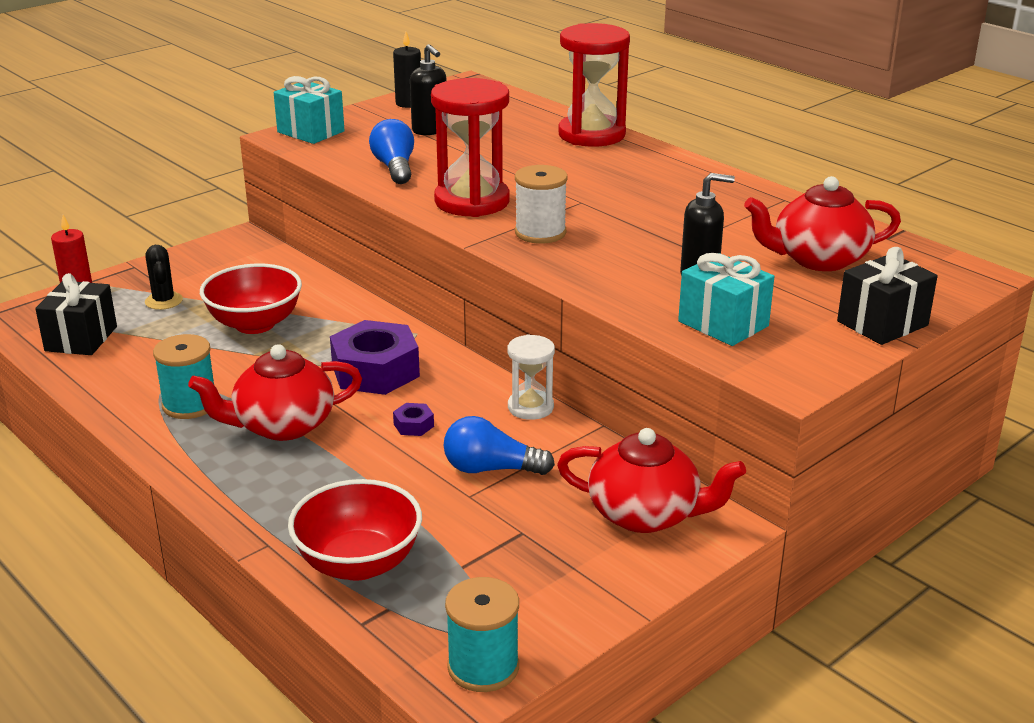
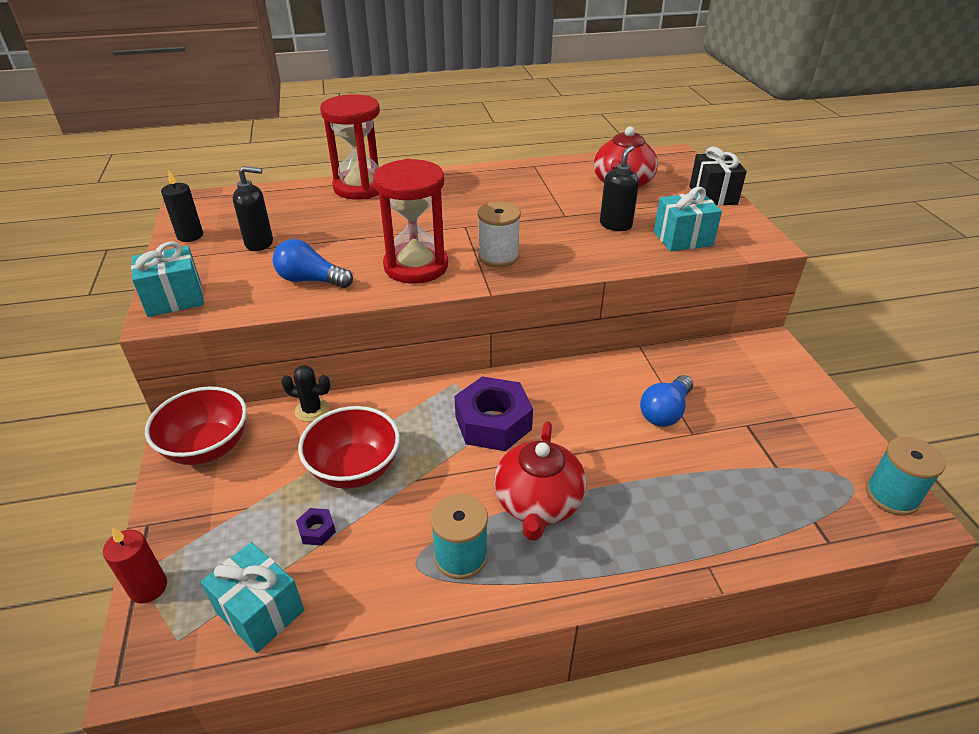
camera: 60 degrees left, 10 degrees up
black gift [35,273,117,355] -> turquoise gift [201,542,304,653]
black cactus [145,245,183,310] -> black cactus moved to [281,365,330,422]
red bowl [288,479,422,581] -> red bowl moved to [145,387,247,465]
purple nut [393,403,434,436] -> purple nut moved to [296,508,336,546]
white hourglass [508,334,555,420] -> none
red teapot [557,428,746,533] -> none

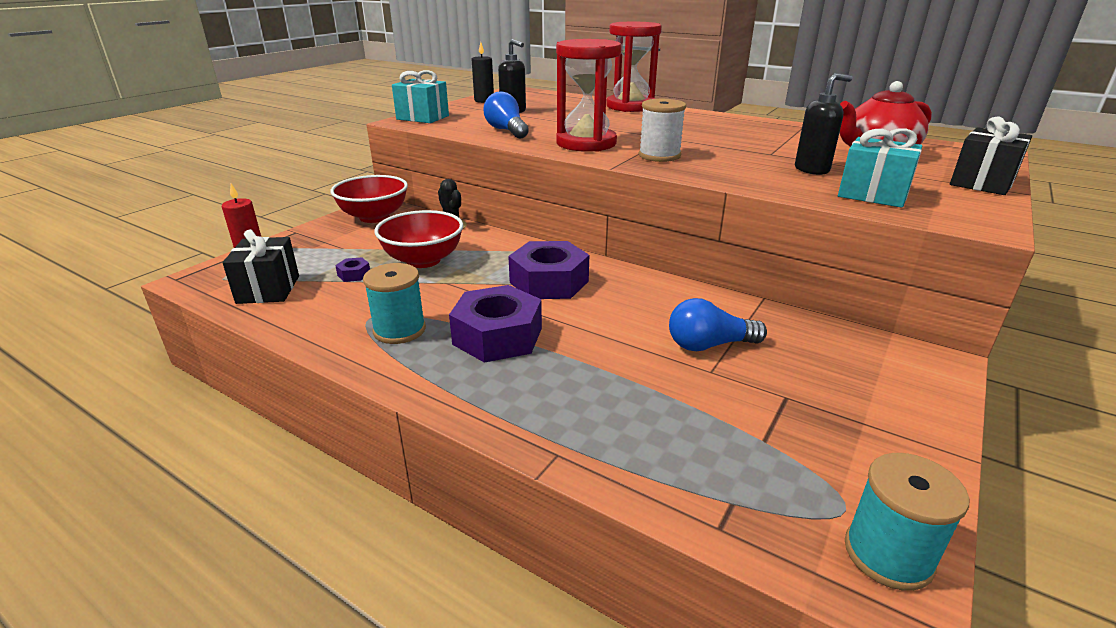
camera: 45 degrees right, 10 degrees down
turquoise gift [201,542,304,653] -> black gift [222,229,299,304]
red teapot [494,421,587,541] -> purple nut [449,285,542,363]

